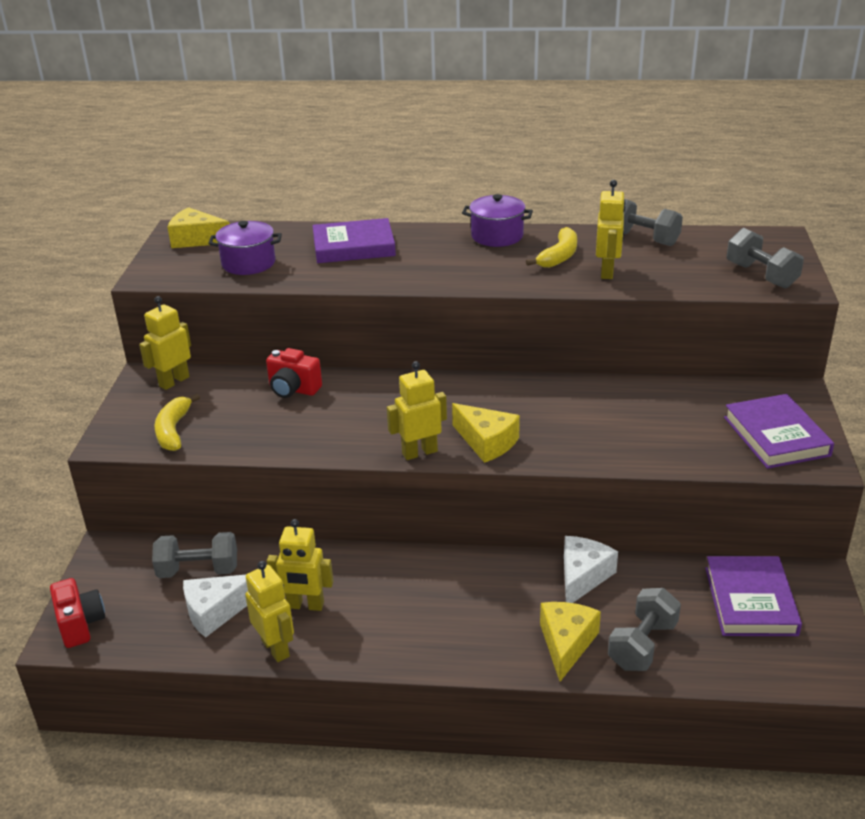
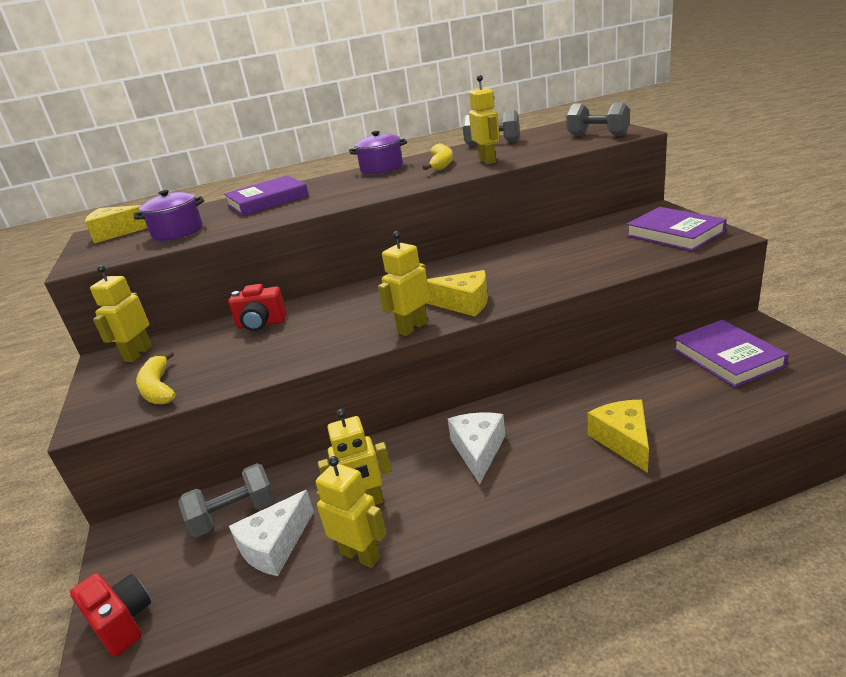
camera: 20 degrees left, 5 degrees down
white cheese [564,536,618,603] -> white cheese moved to [448,412,505,484]
grey dumbbell [608,588,681,671] -> none

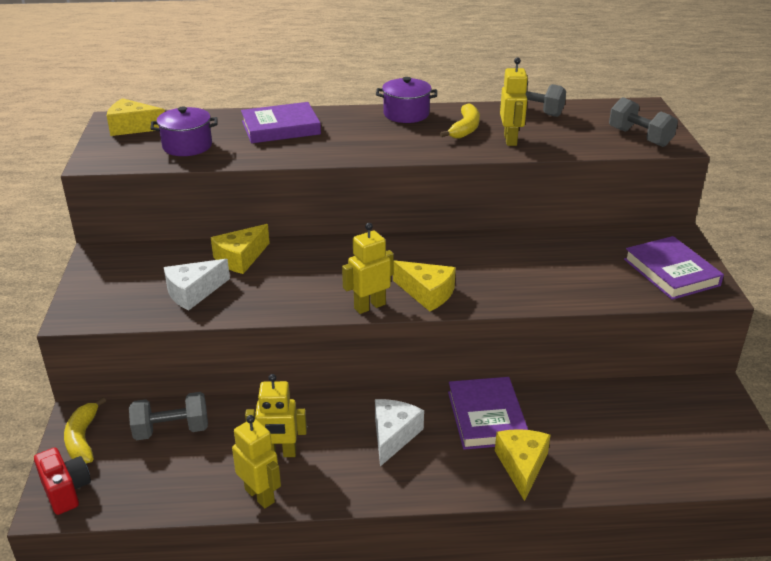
camera: 10 degrees right, 5 degrees up
yellow robot [90,265,152,362] -> none
yellow banana [136,351,176,404] -> yellow banana moved to [64,397,106,464]
red camera [228,284,287,331] -> yellow cheese [211,224,270,274]
white cheese [229,490,314,576] -> white cheese moved to [164,259,230,310]
purple book [673,320,789,387] -> purple book moved to [448,377,528,450]

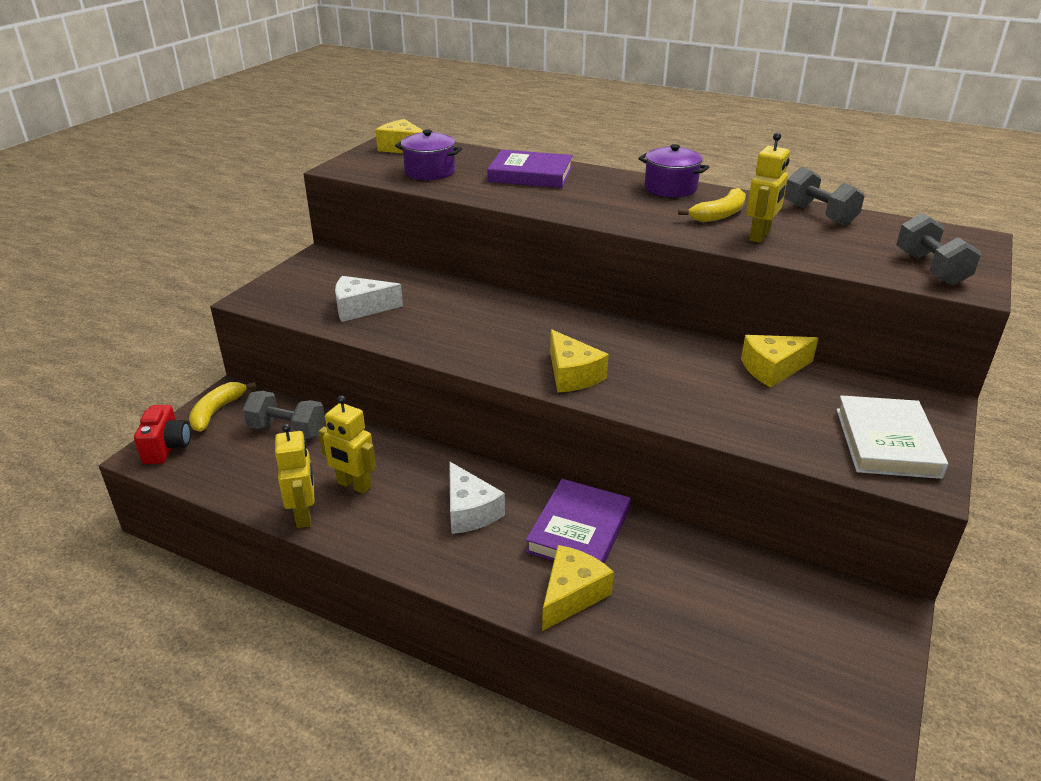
camera: 30 degrees right, 0 degrees up
yellow cheese [211,224,270,274] -> yellow cheese moved to [741,335,818,388]
yellow robot [342,223,394,314] -> none
white cheese [375,399,424,466] -> white cheese turned 105 degrees clockwise [449,461,505,534]
purple book [624,236,724,300] -> white book [837,395,948,479]

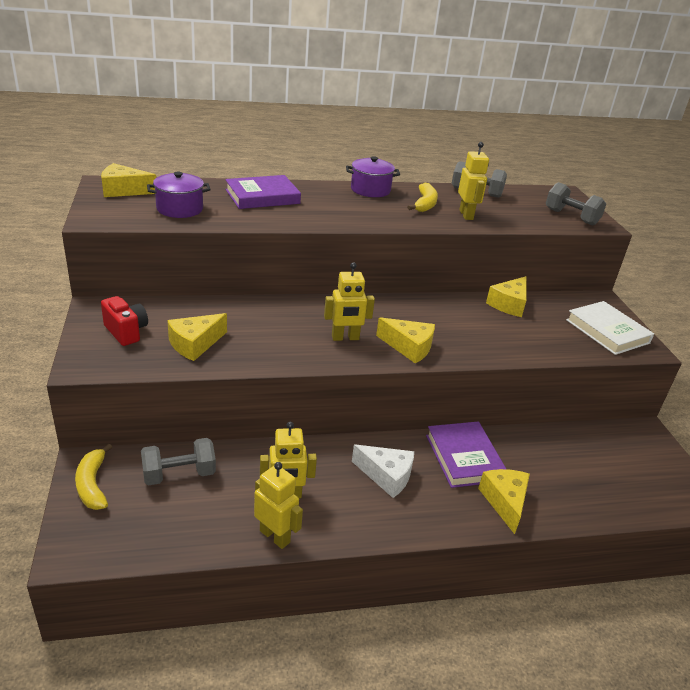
camera: 40 degrees left, 0 degrees up
red camera [134,405,191,464] -> red camera moved to [101,296,148,346]
white cheese [335,276,403,322] -> yellow cheese [167,313,227,361]
none -> yellow robot [324,262,375,341]

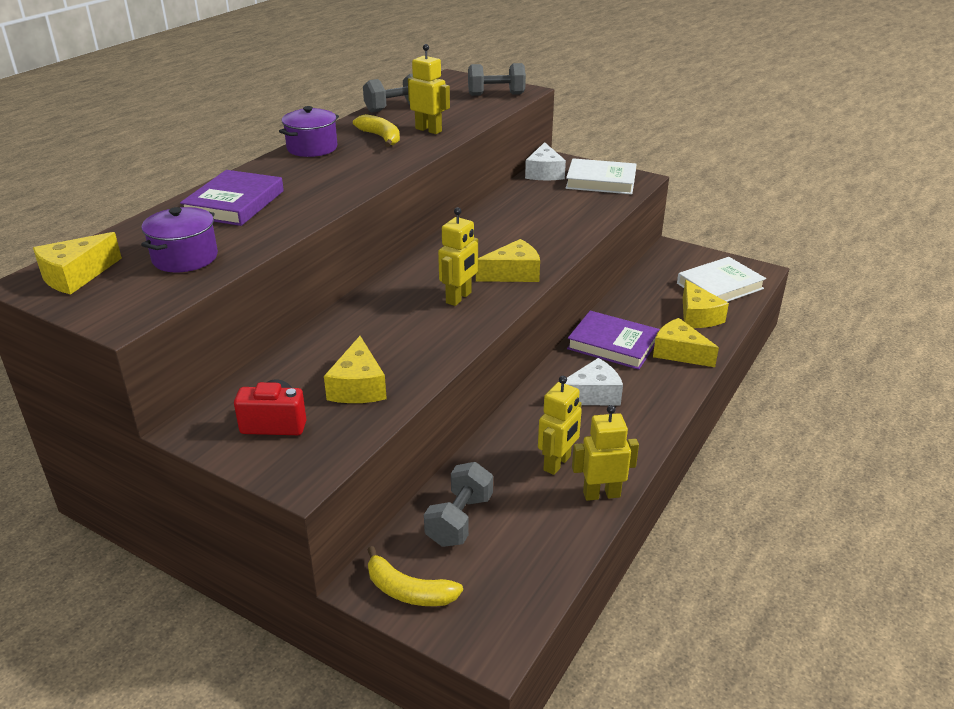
camera: 45 degrees left, 0 degrees up
yellow cheese [486,276,527,317] -> yellow cheese moved to [683,280,729,328]
none -> white cheese [525,142,566,180]
none -> white book [677,257,766,302]

